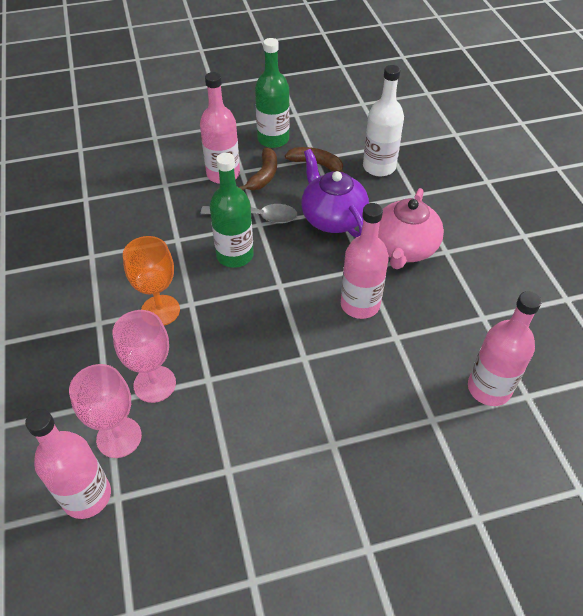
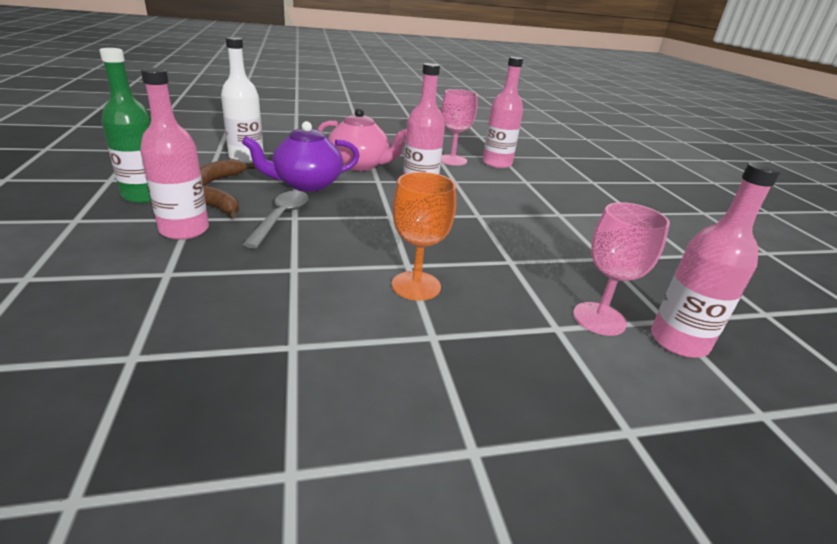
camera: 90 degrees left, 20 degrees down
pink goblet [113,310,176,403] -> pink goblet moved to [441,89,478,166]
green bottle [210,153,254,268] -> none

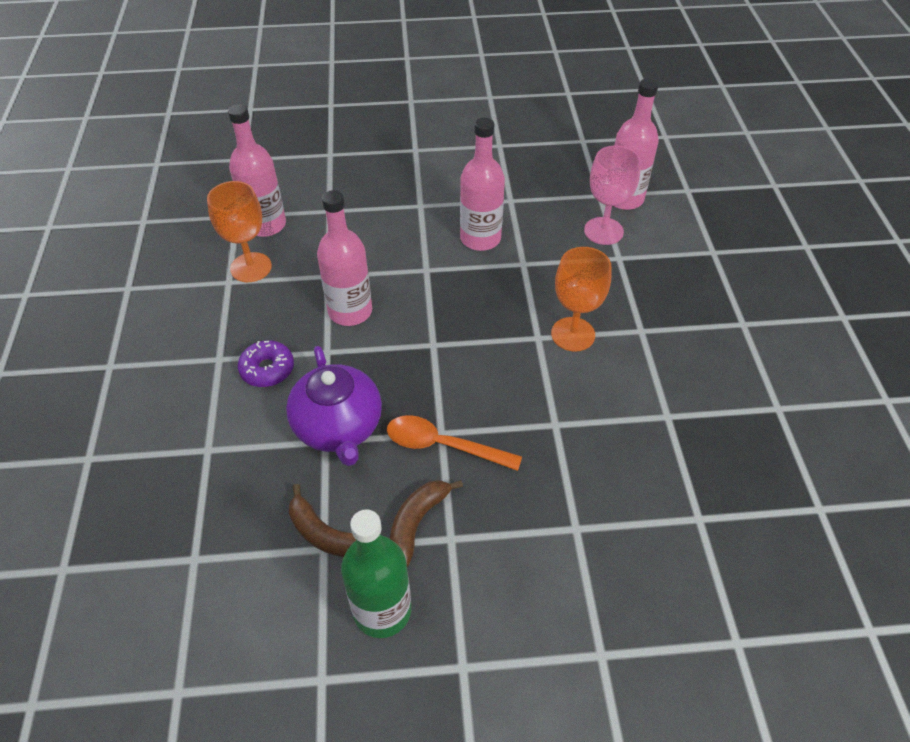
camera: 80 degrees left, 20 degrees up
pink bottle [140,68,209,240] -> pink bottle moved to [460,118,505,251]
white bottle [221,37,264,163] -> none
grey spoon [242,191,308,248] -> orange spoon [387,415,522,471]
pink teapot [318,108,407,171] -> purple donut [238,340,294,387]
pink goblet [441,89,478,166] -> orange goblet [207,181,272,282]

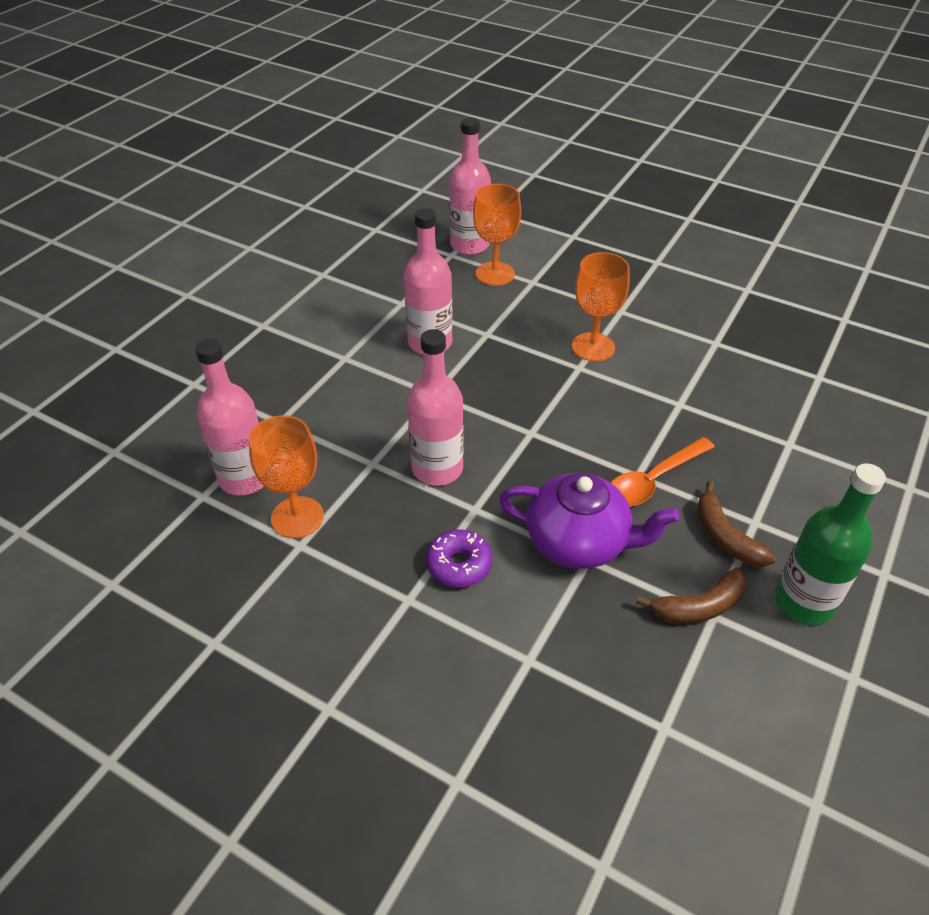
camera: 55 degrees left, 5 degrees down
pink goblet [584,146,641,245] -> orange goblet [473,184,521,286]

